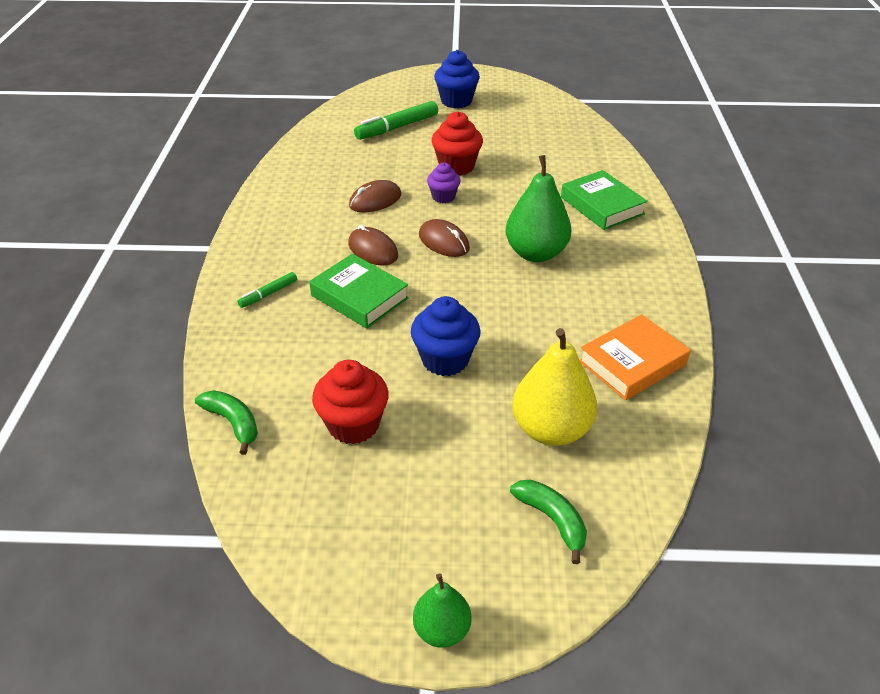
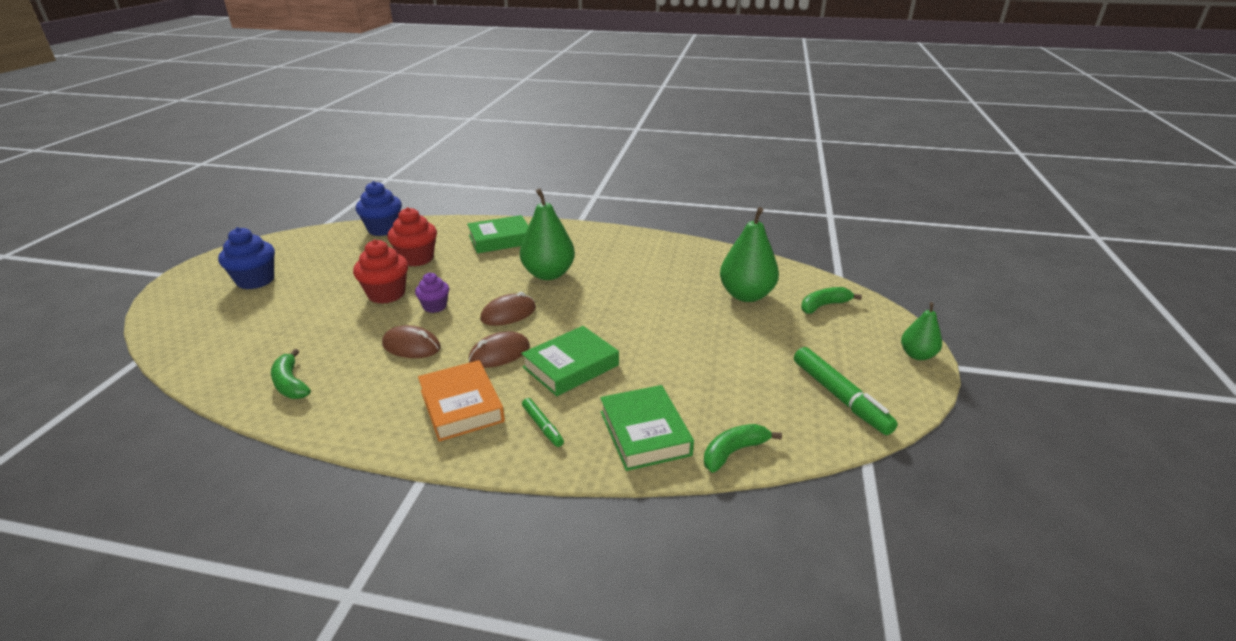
camera: 80 degrees left, 10 degrees down
red cupcake [312,360,389,444] -> red cupcake moved to [387,207,437,266]
brown mouse [349,180,401,212] -> brown mouse turned 45 degrees counterclockwise [382,325,441,358]
green marker [354,101,438,140] -> green marker moved to [794,347,898,435]
blue cupcake [411,296,481,376] -> blue cupcake moved to [356,181,402,236]
yellow pear [513,328,597,446] -> green pear [720,207,779,302]
orange book [580,314,691,400] -> orange book moved to [418,360,505,442]
none -> green banana [271,349,311,399]
none -> green book [600,385,694,471]

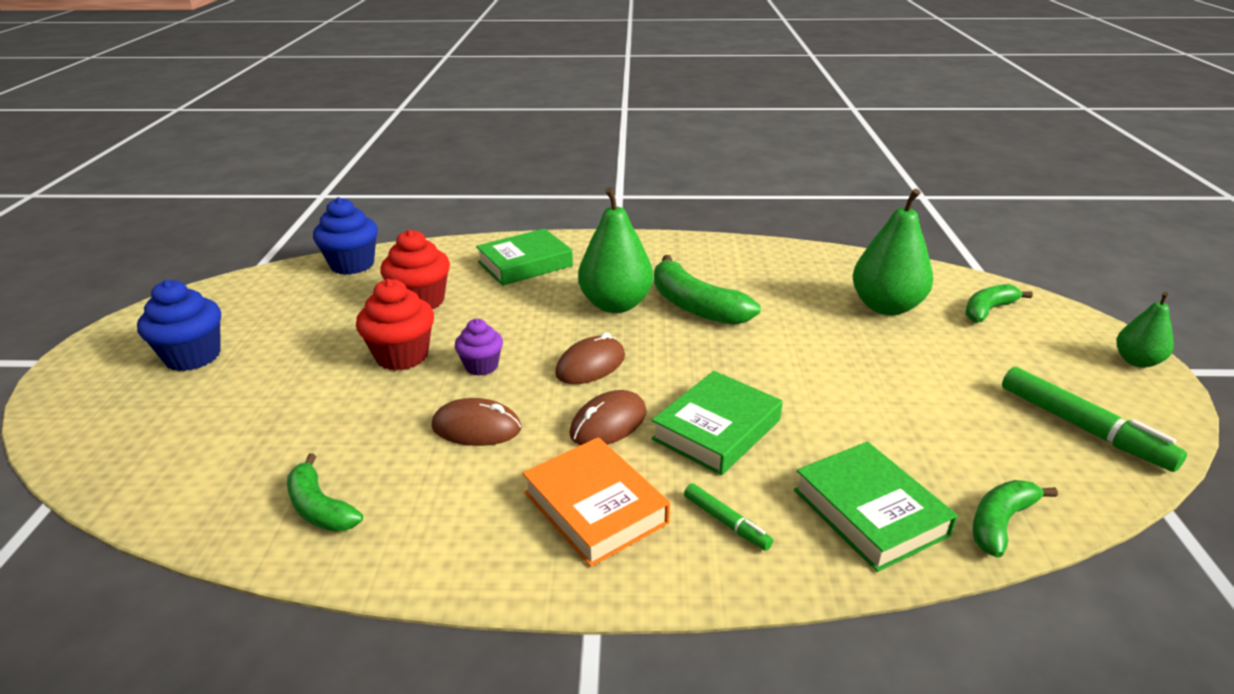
camera: 10 degrees left, 0 degrees up
none -> green banana [654,255,761,325]

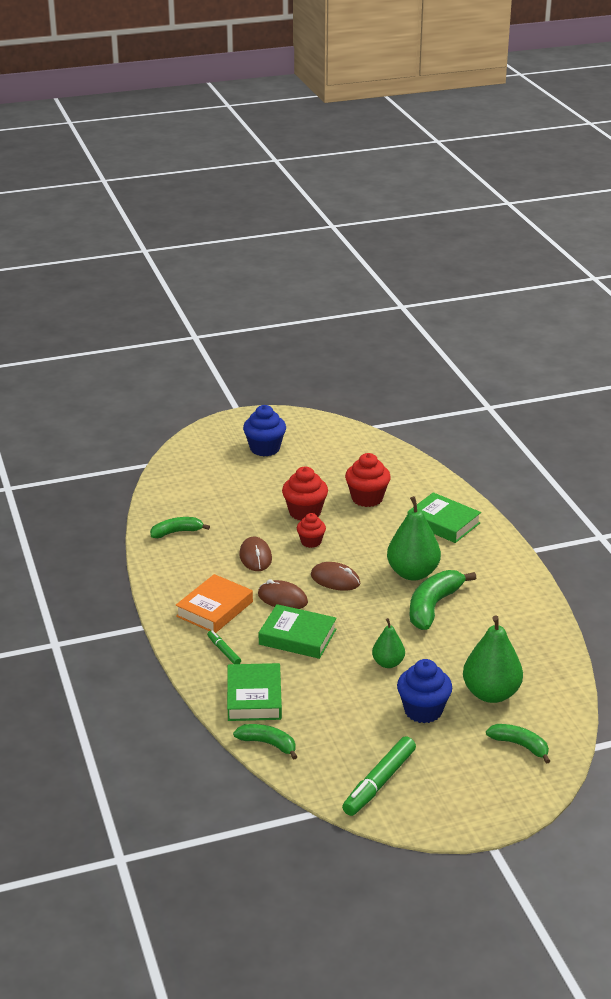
camera: 70 degrees right, 0 degrees up
green banana [287,453,363,532] -> green banana turned 45 degrees clockwise [150,517,210,538]
blue cupcake [313,197,378,275] -> blue cupcake moved to [397,659,452,723]
purple cupcake [455,319,503,376] -> red cupcake [297,513,326,548]
green marker [684,484,773,551] -> green marker turned 120 degrees clockwise [207,630,241,664]
green book [794,441,958,572] -> green book turned 45 degrees counterclockwise [227,663,282,721]
green pear [1116,292,1174,368] -> green pear moved to [372,618,405,668]

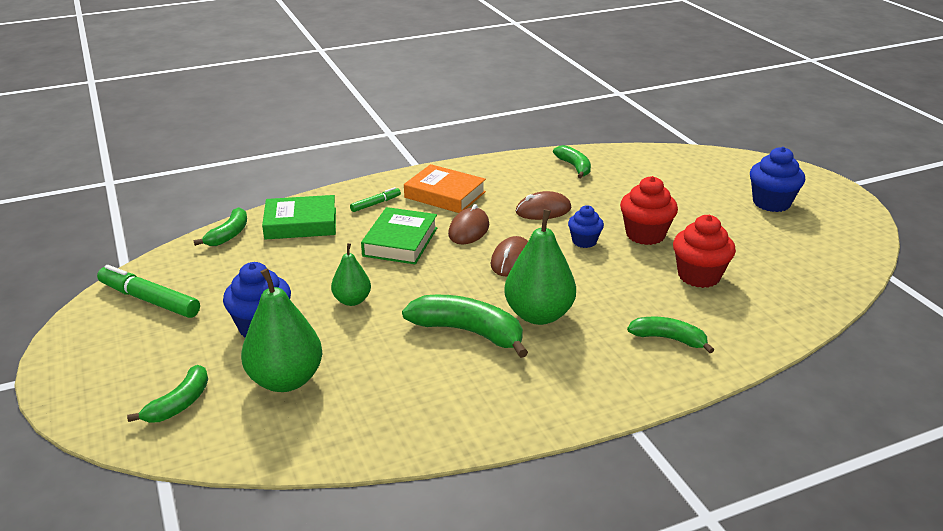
camera: 85 degrees right, 0 degrees up
red cupcake [297,513,326,548] -> blue cupcake [568,205,604,248]
green book [408,492,481,543] -> green banana [627,317,714,353]

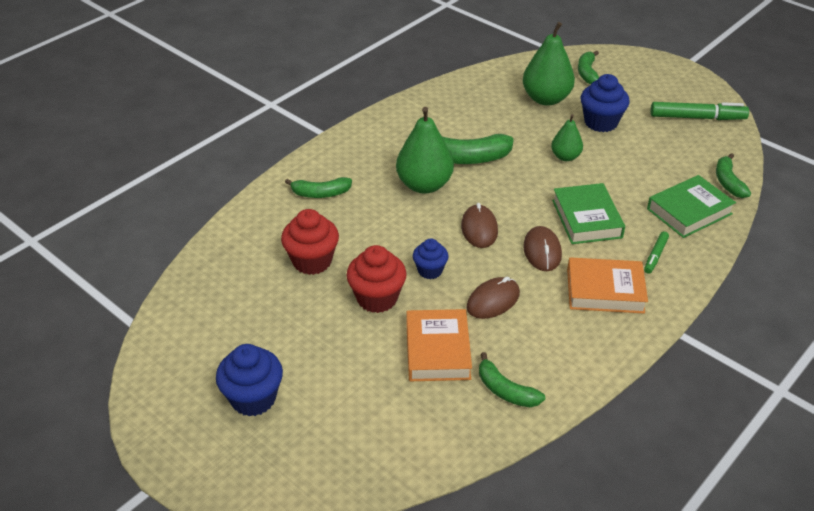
camera: 155 degrees right, 10 degrees up
none -> orange book [406,309,472,381]

